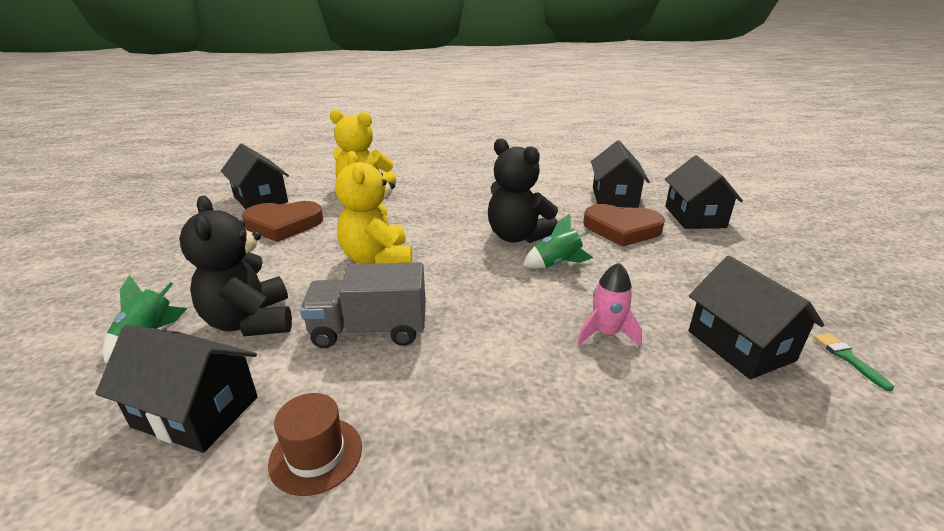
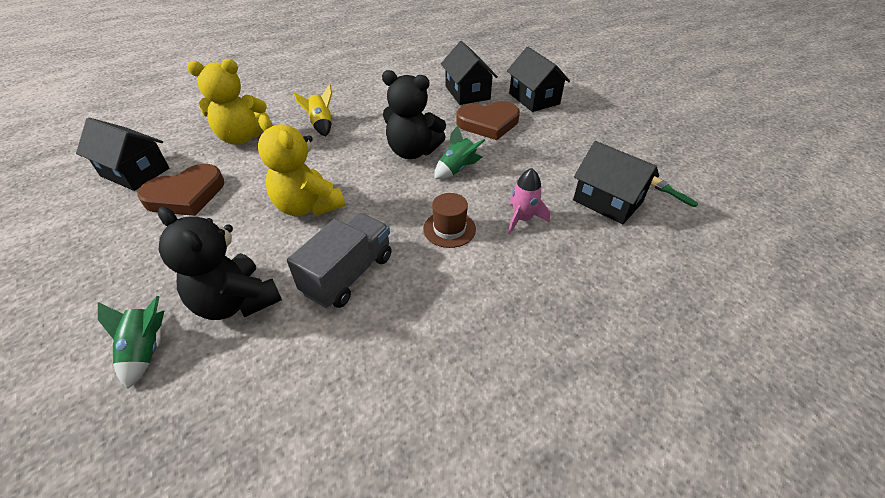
camera: 25 degrees left, 15 degrees up
black house [95,325,258,453] -> none
brown hat [268,393,362,496] -> brown hat moved to [423,193,476,248]
grey truck [300,262,426,348] -> grey truck turned 150 degrees clockwise [287,213,392,308]
none -> yellow rocket [293,84,332,136]

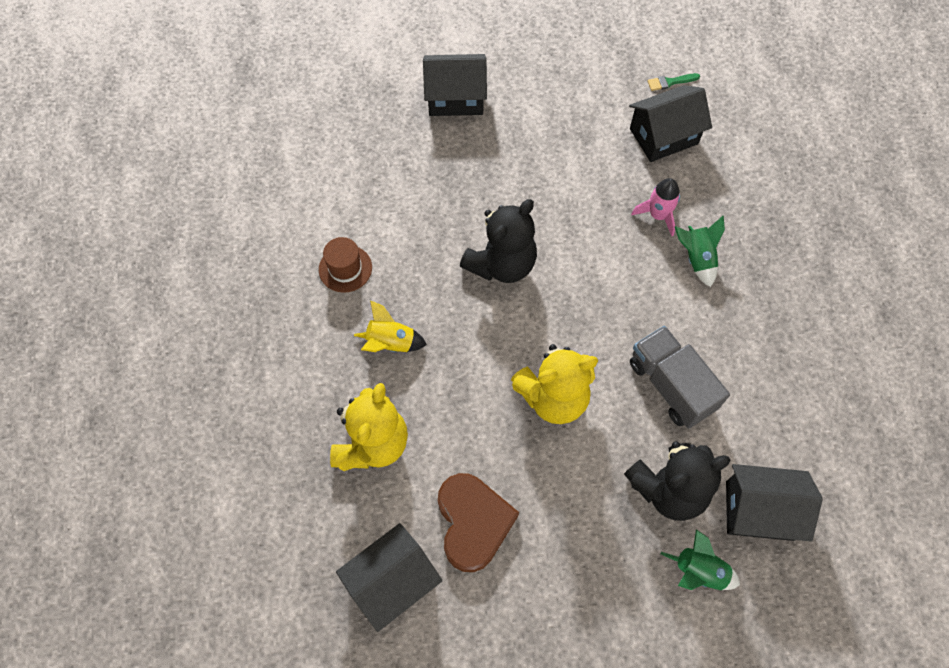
camera: 65 degrees left, 20 degrees up
brown hat [423,193,476,248] -> brown hat moved to [319,237,372,292]
green rocket [434,125,485,179] -> green rocket moved to [675,215,725,287]
black house [441,41,498,105] -> black house moved to [726,464,823,542]
brown heart [456,101,520,140] -> none

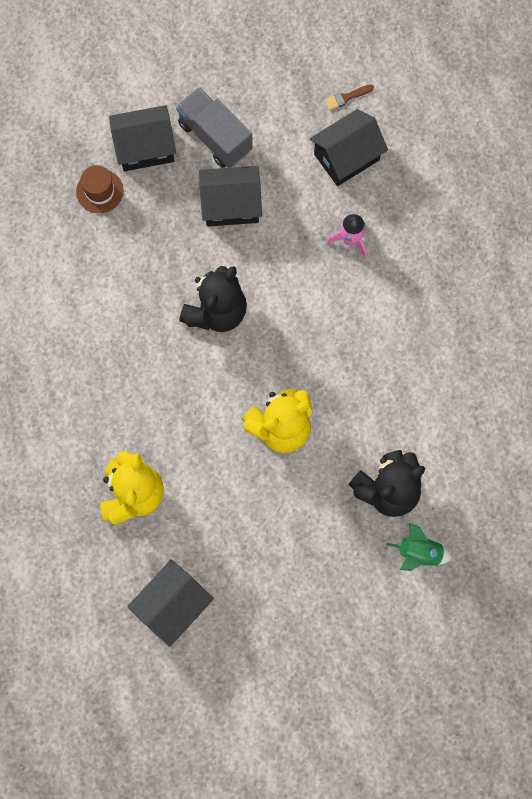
camera: 10 degrees left, 10 degrees up
brown hat [319,237,372,292] -> brown hat moved to [76,165,123,213]
yellow rocket [354,300,427,352] -> none
brown heart [438,473,519,572] -> none
grey truck [630,326,730,429] -> grey truck moved to [176,87,253,168]
green brush [647,73,700,91] -> brown brush [325,84,374,110]
green rocket [675,215,725,287] -> none
black house [726,464,823,542] -> black house moved to [199,166,262,227]

